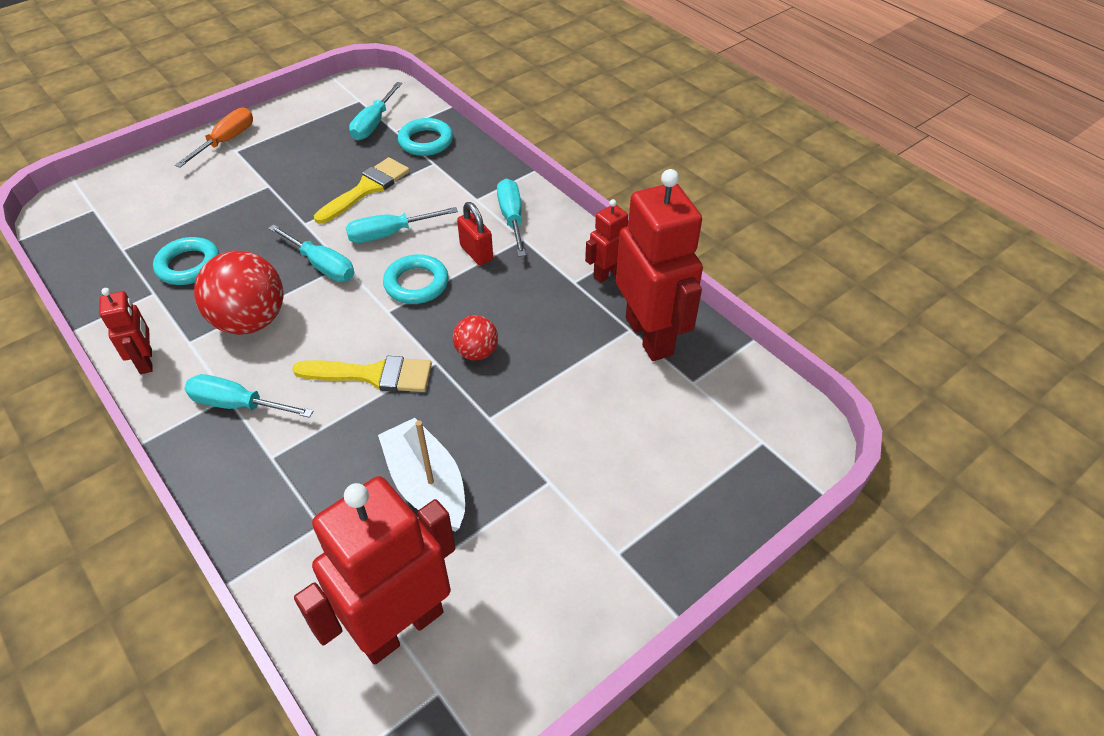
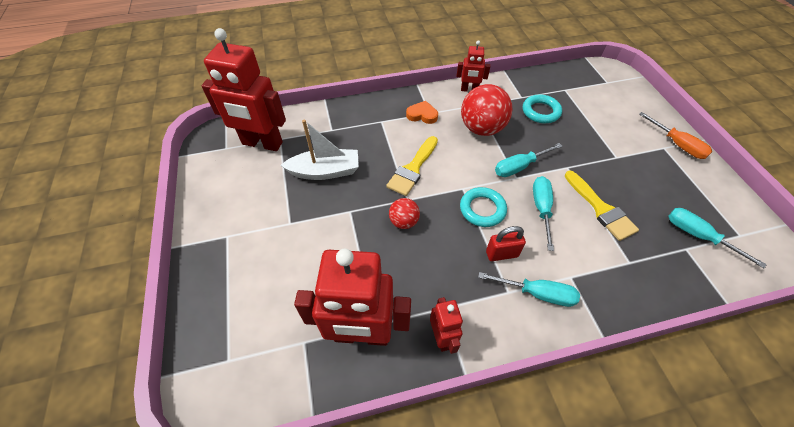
camera: 115 degrees right, 5 degrees up
turquoise screwdriver [184,374,313,418] -> orange heart [406,101,438,124]
red robot [294,476,455,665] -> red robot turned 120 degrees clockwise [202,28,286,151]
turquoise ring [398,118,453,156] -> none

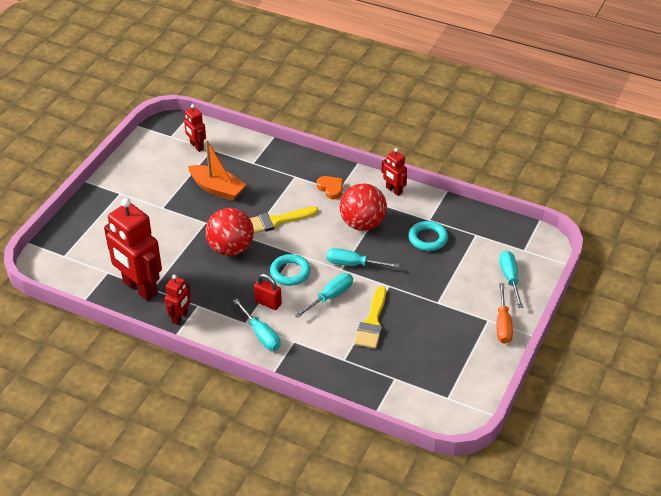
camera: 40 degrees right, 10 degrees down
red robot [202,28,286,151] -> red robot [184,104,206,152], size x0.49
white boat [281,119,359,180] -> orange boat [188,140,247,201]
red ball [389,198,420,229] -> red ball [205,208,254,256], size x1.88
turquoise screwdriver [668,208,767,268] -> turquoise screwdriver moved to [500,251,523,308]

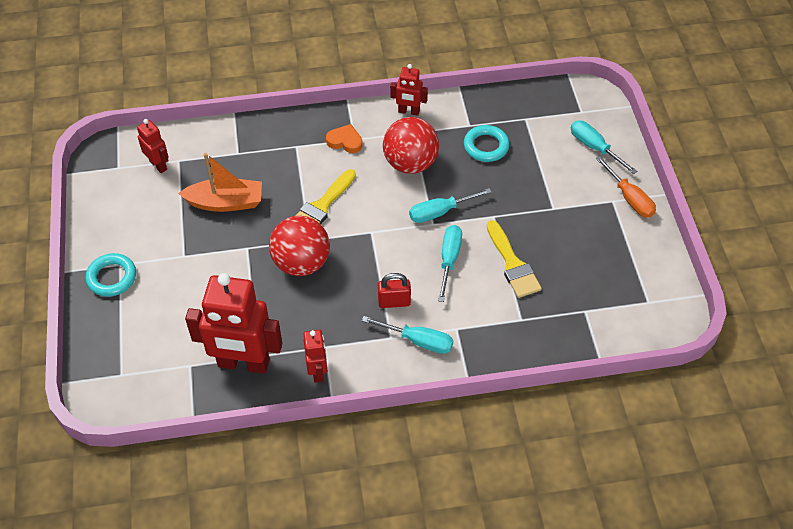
camera: 35 degrees left, 10 degrees up
red robot [184,104,206,152] -> red robot turned 150 degrees counterclockwise [137,119,169,173]
turquoise ring [270,254,311,286] -> turquoise ring moved to [86,253,136,297]

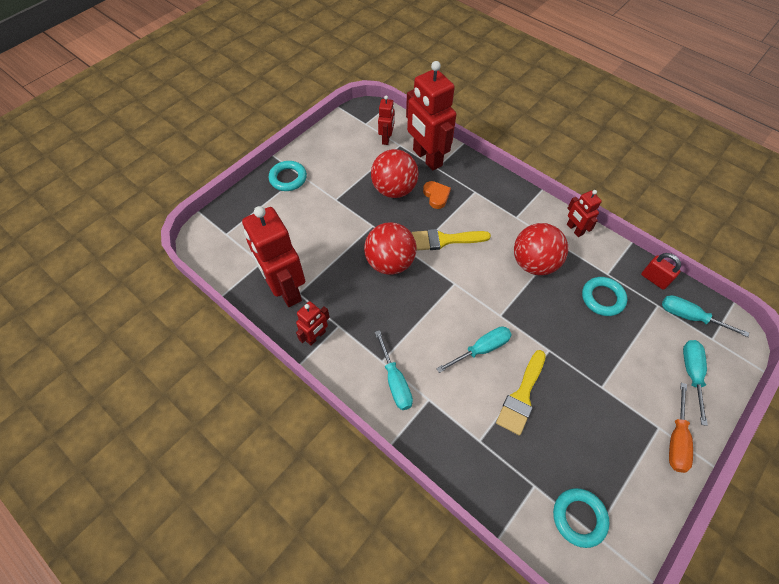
camera: 50 degrees right, 5 degrees up
orange boat [178,153,262,212] -> red ball [371,149,419,198]
orange heart [326,124,363,153] -> orange heart moved to [423,181,451,209]
red padlock [378,273,411,308] -> red padlock moved to [641,253,681,290]
turquoise screwdriver [409,188,492,223] -> turquoise screwdriver moved to [662,295,749,337]
none -> red robot [406,61,456,171]
none -> turquoise ring [553,488,610,548]

